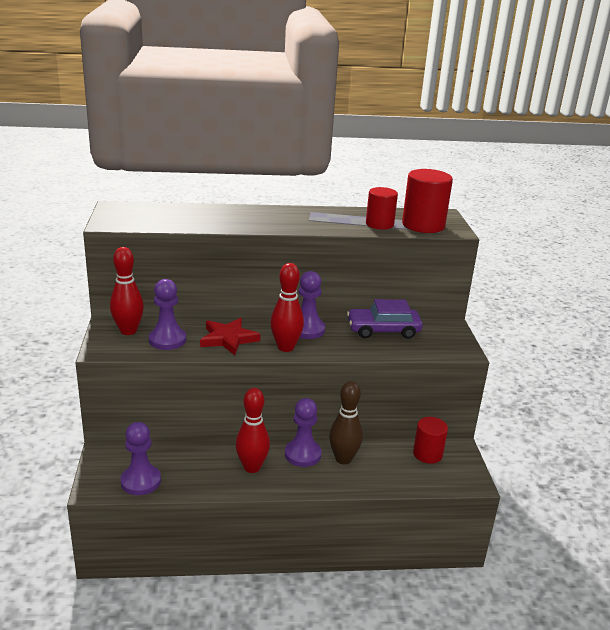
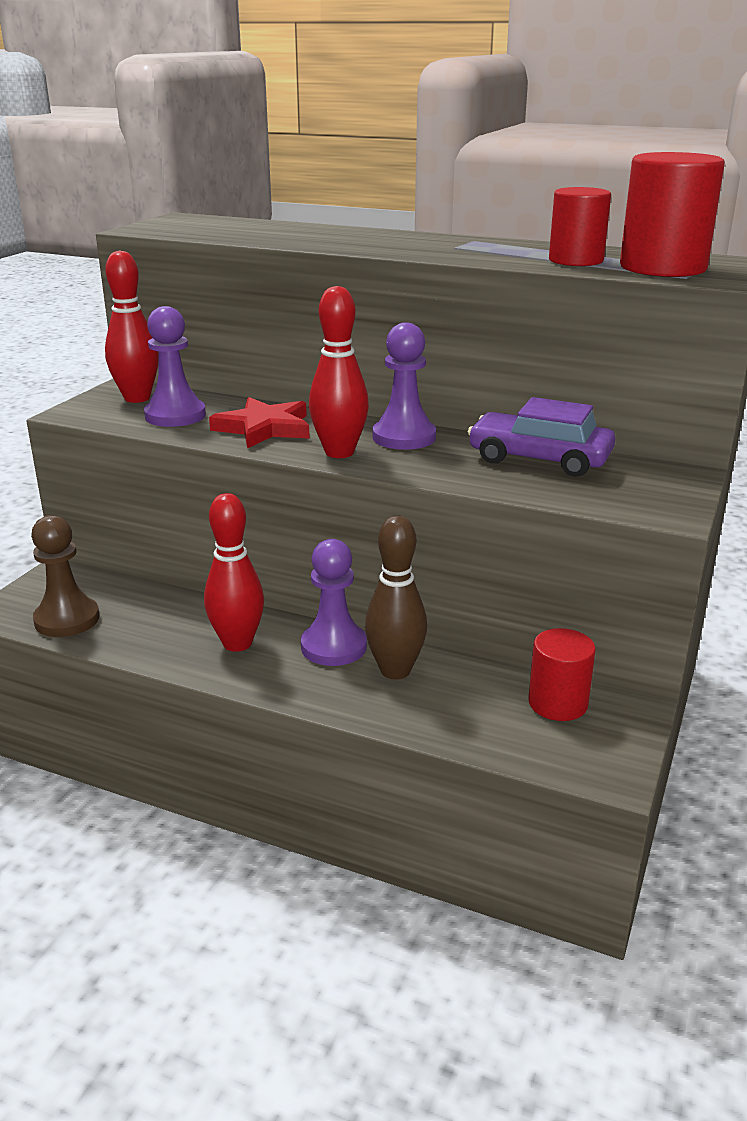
camera: 30 degrees right, 0 degrees up
purple pawn [121,422,161,495] -> brown pawn [31,515,99,637]

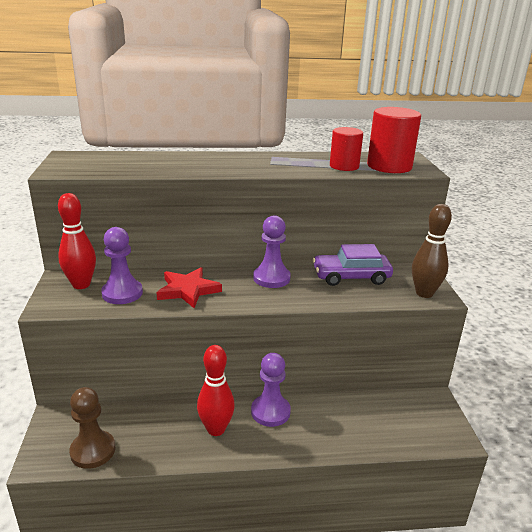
camera: 30 degrees left, 0 degrees up
red bowling pin [309,286,369,458] -> none
brown bowling pin [365,515,427,680] -> brown bowling pin moved to [412,204,452,298]
red cylinder [528,628,596,721] -> none

